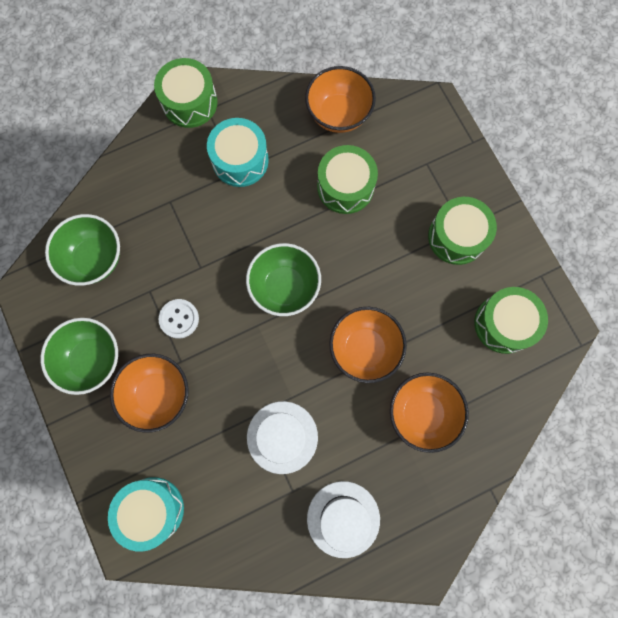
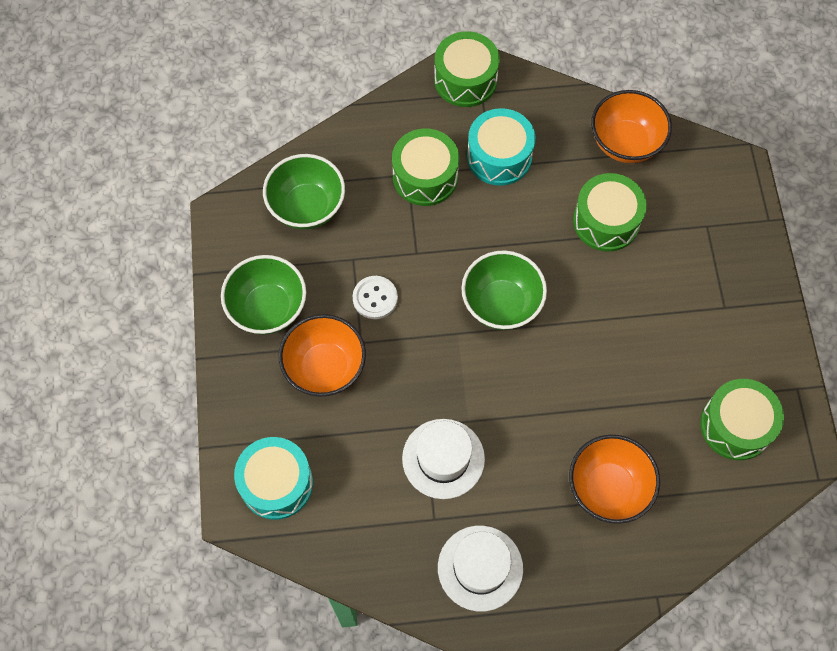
camera: 20 degrees right, 10 degrees down
orange bowl [329,307,407,383] -> none
green drum [428,197,497,265] -> green drum moved to [392,129,459,206]

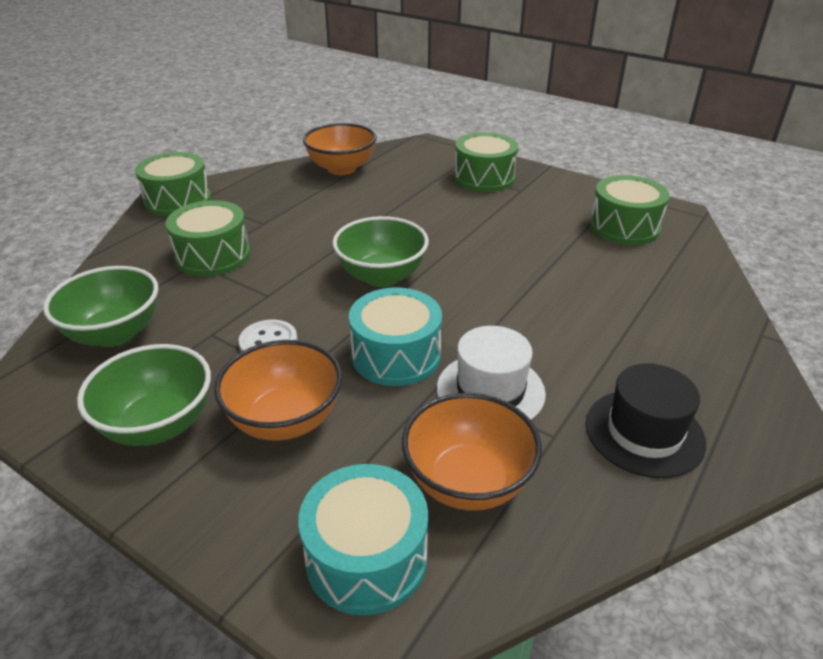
camera: 50 degrees left, 30 degrees down
white hat [438,526,523,612] -> black hat [586,363,706,478]
turquoise drum [467,108,535,186] -> turquoise drum moved to [349,288,442,386]
orange bowl [569,435,660,524] -> orange bowl moved to [402,393,542,511]
green drum [573,173,647,252] -> green drum moved to [454,132,518,192]

